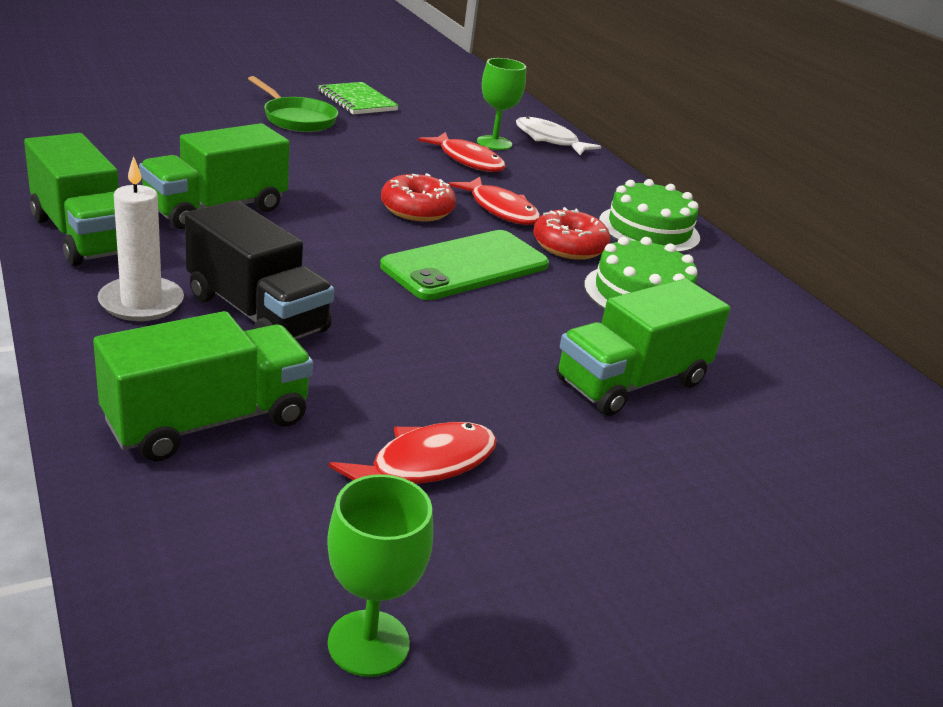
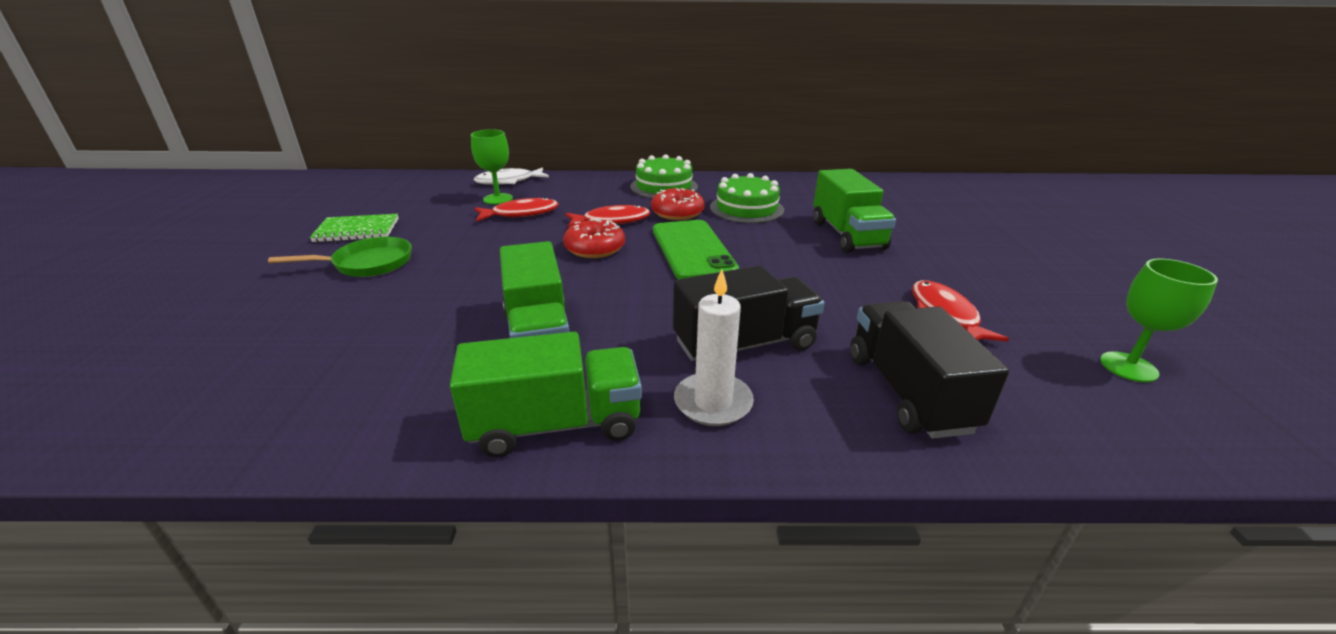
camera: 60 degrees left, 0 degrees up
green truck [93,311,313,462] -> black truck [850,301,1009,439]

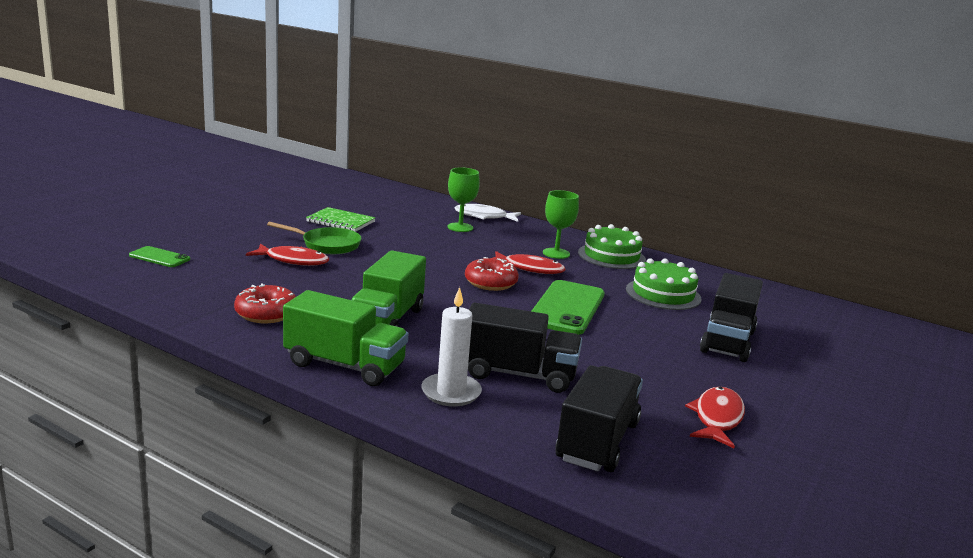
camera: 30 degrees right, 10 degrees down
red fish [474,197,559,222] -> red fish moved to [246,244,329,266]
red donut [651,188,705,220] -> red donut moved to [234,283,296,323]
green truck [813,169,896,253] -> black truck [700,273,763,362]
green goblet [1100,259,1218,382] -> green goblet moved to [543,190,579,259]
none -> green phone [129,246,190,267]

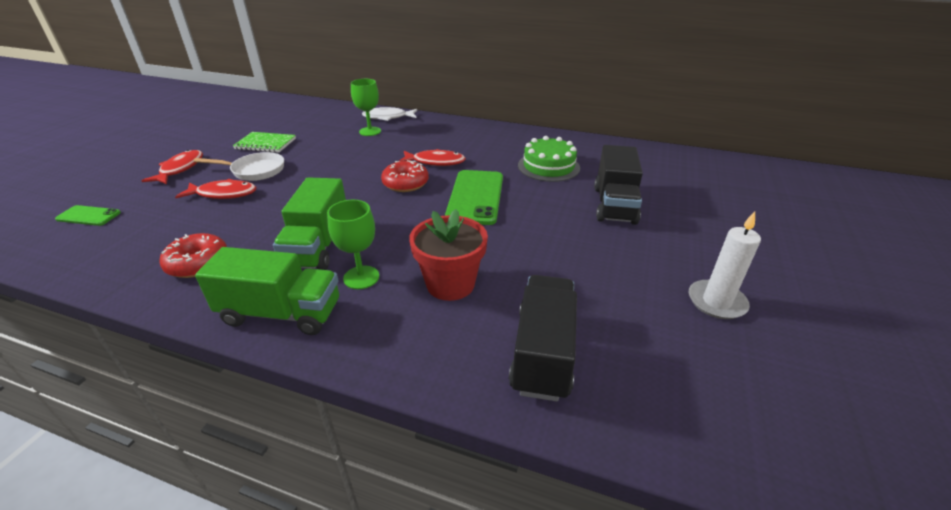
camera: 10 degrees left, 15 degrees up
green pan [267,222,362,254] -> white pan [194,152,284,181]
white candle [421,287,482,407] -> white candle moved to [689,211,761,319]
black truck [468,303,582,393] -> red flower pot [409,209,488,301]
green goblet [543,190,579,259] -> green goblet moved to [327,200,379,289]
green cake [578,224,646,269] -> none
red fish [685,387,745,448] -> red fish moved to [141,150,203,184]

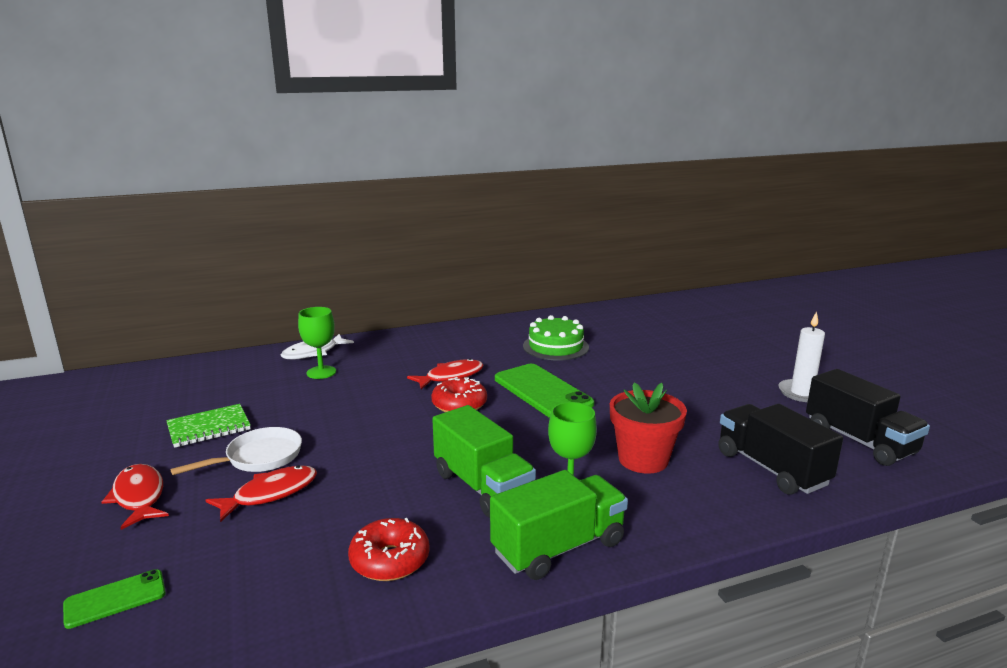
camera: 40 degrees left, 15 degrees down
black truck [594,145,643,225] -> black truck moved to [806,369,930,466]

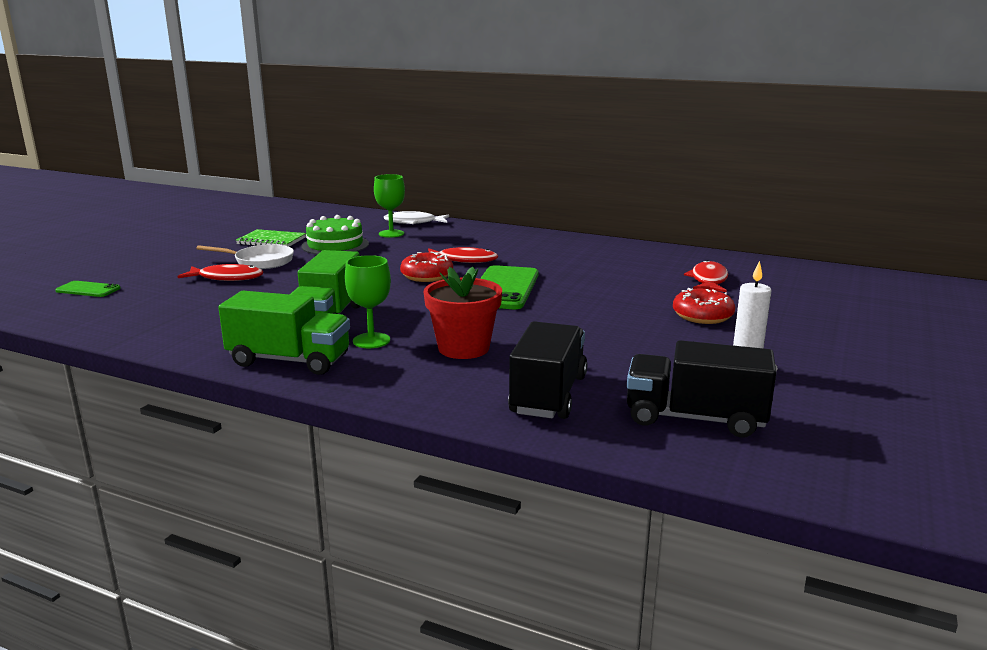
camera: 45 degrees right, 0 degrees up
red fish [101,464,169,530] -> red fish moved to [684,260,728,292]
red donut [348,518,430,581] -> red donut moved to [673,288,735,324]
green cake [523,315,589,360] -> green cake moved to [301,215,369,255]
black truck [806,369,930,466] -> black truck turned 90 degrees clockwise [627,340,776,438]

